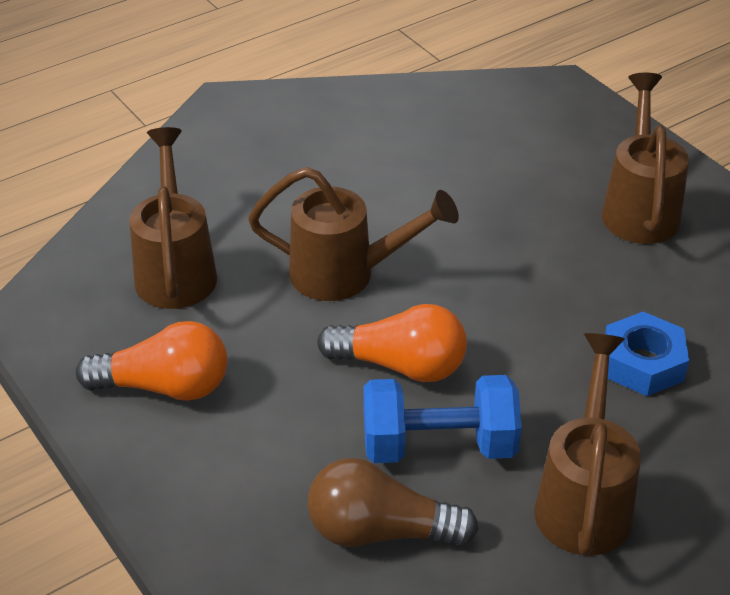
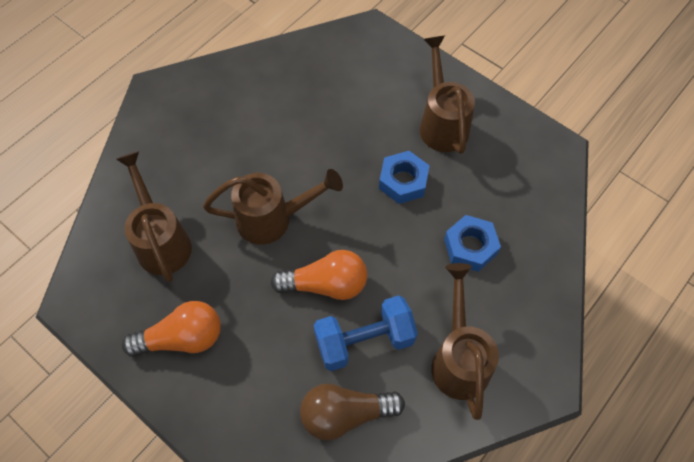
camera: 15 degrees left, 20 degrees up
none -> blue nut [379,151,430,204]

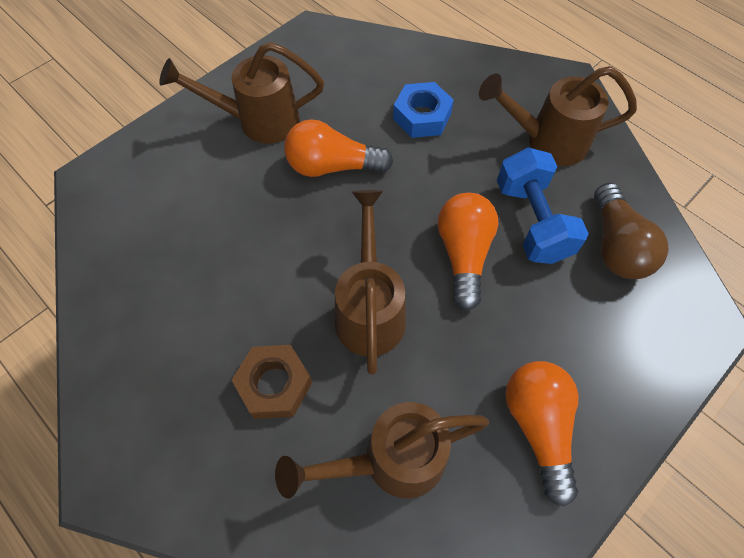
camera: 85 degrees left, 0 degrees up
blue nut [379,151,430,204] -> orange light bulb [284,119,393,177]
none -> brown nut [232,345,312,419]

